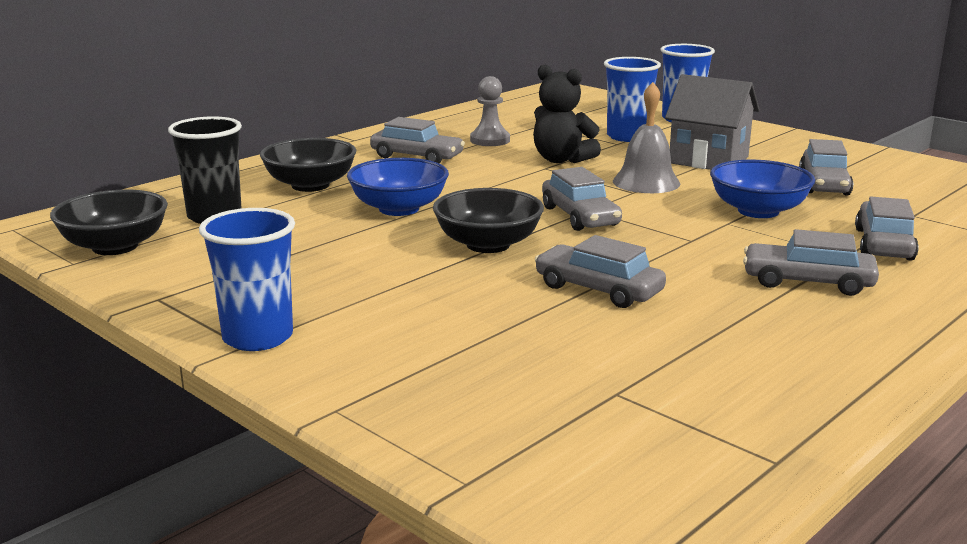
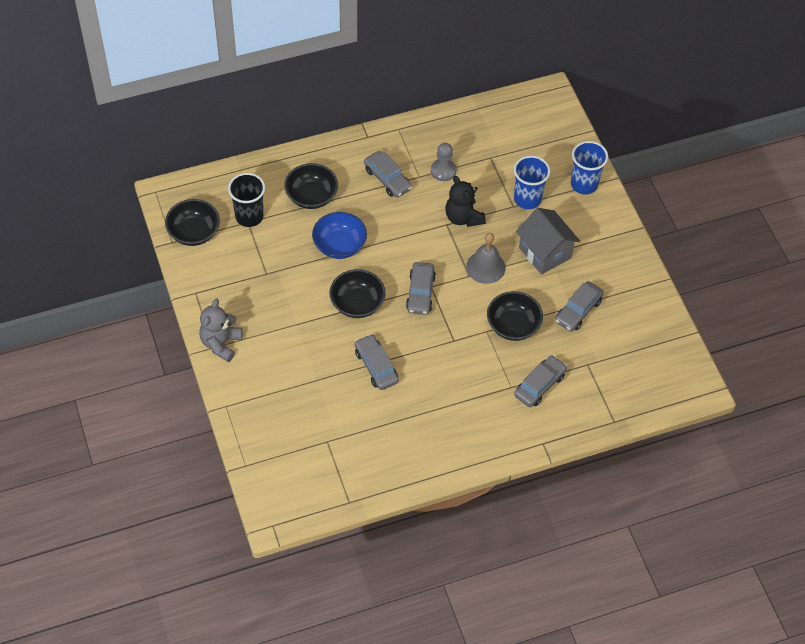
camera: 25 degrees right, 35 degrees up
blue cup [199,208,295,351] -> grey teddy bear [199,299,243,362]
blue bowl [710,160,815,218] -> black bowl [487,291,543,341]
grey car [743,229,879,296] -> none

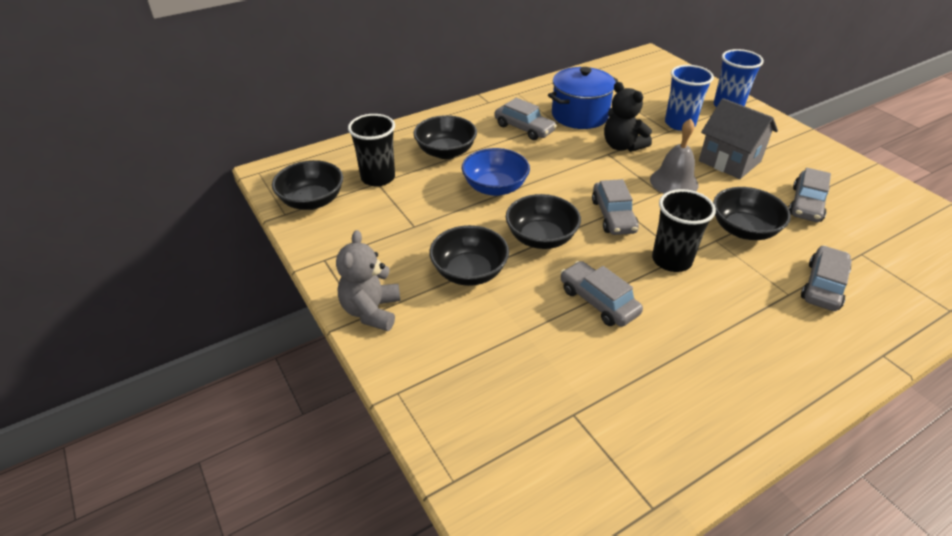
camera: 10 degrees left, 15 degrees down
grey pawn [431,143,456,181] -> blue pot [548,67,618,129]
none -> black bowl [429,225,509,286]
none -> black cup [652,189,716,272]

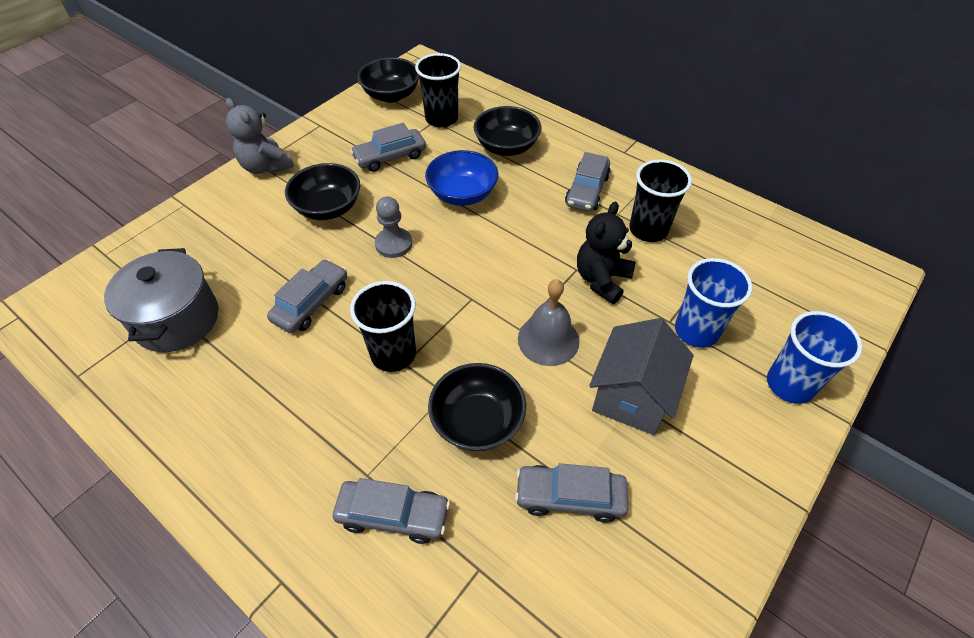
camera: 70 degrees right, 10 degrees up
grey teddy bear [336,230,400,331] -> grey teddy bear turned 120 degrees counterclockwise [226,98,294,174]
black bowl [506,194,581,249] -> grey pawn [375,196,412,258]
blue pot [548,67,618,129] -> black cup [629,159,692,242]
grey car [592,179,639,235] -> grey car moved to [350,123,426,172]
none -> grey pot [104,248,219,352]

